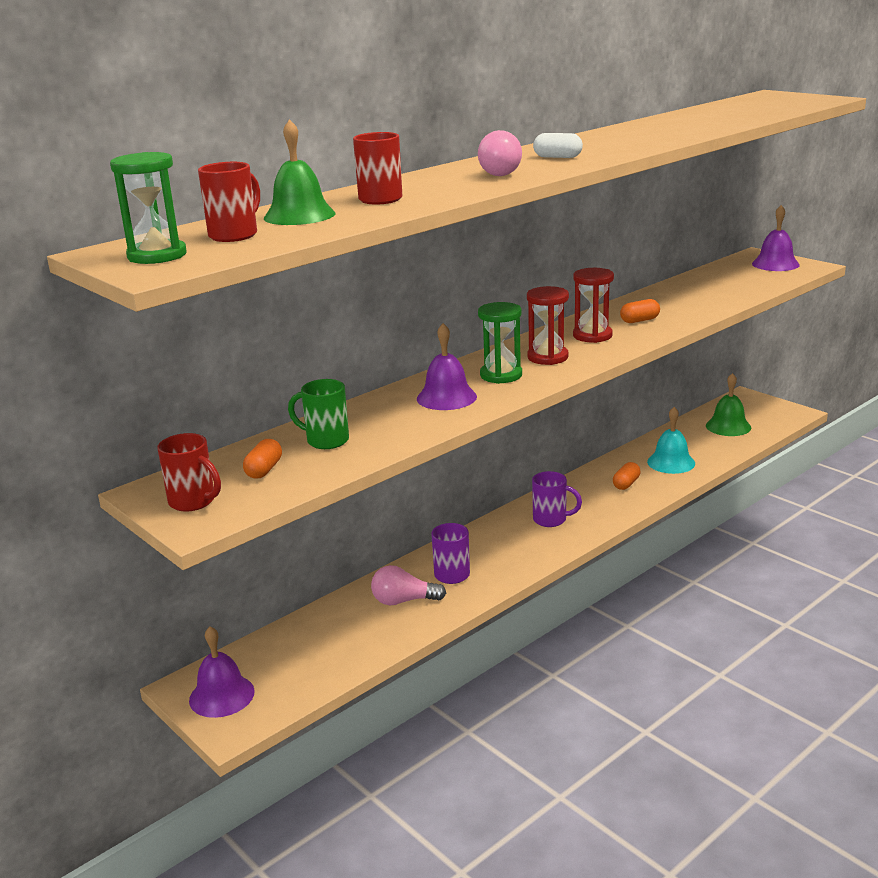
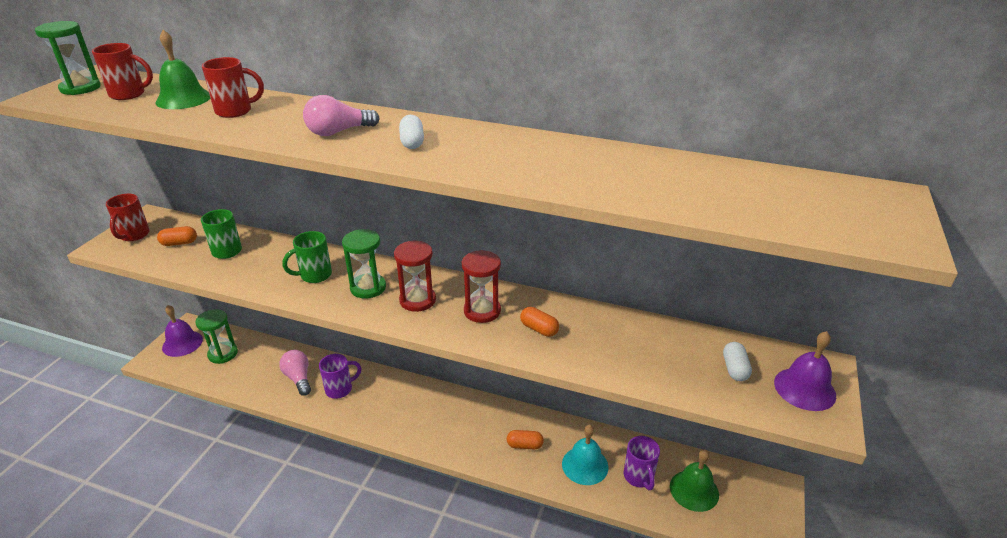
camera: 60 degrees right, 10 degrees up
purple bell [417,323,477,410] -> green mug [282,231,332,283]
purple mug [532,471,582,527] -> purple mug moved to [624,436,660,490]
none -> green hourglass [196,309,238,364]
none -> white capsule [723,342,752,381]

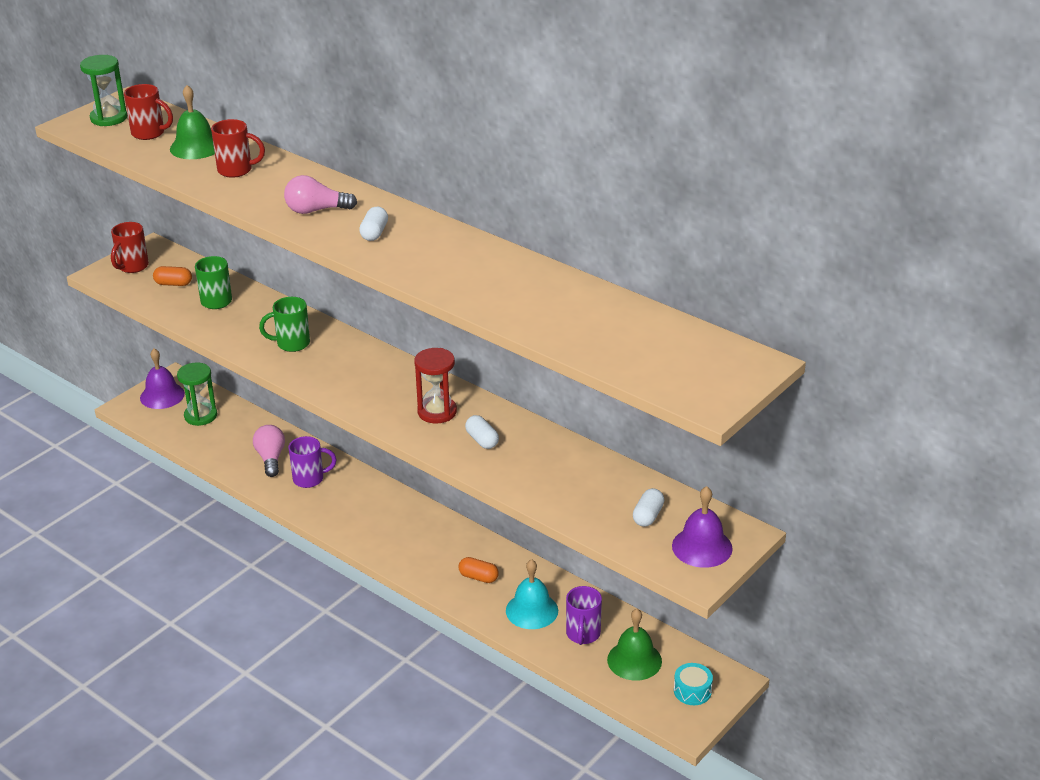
camera: 20 degrees right, 0 degrees up
green hourglass [342,229,386,299] -> none
red hourglass [394,240,436,312] -> none
orange capsule [520,307,559,337] -> white capsule [465,415,499,449]
none -> turquoise drum [674,663,713,705]

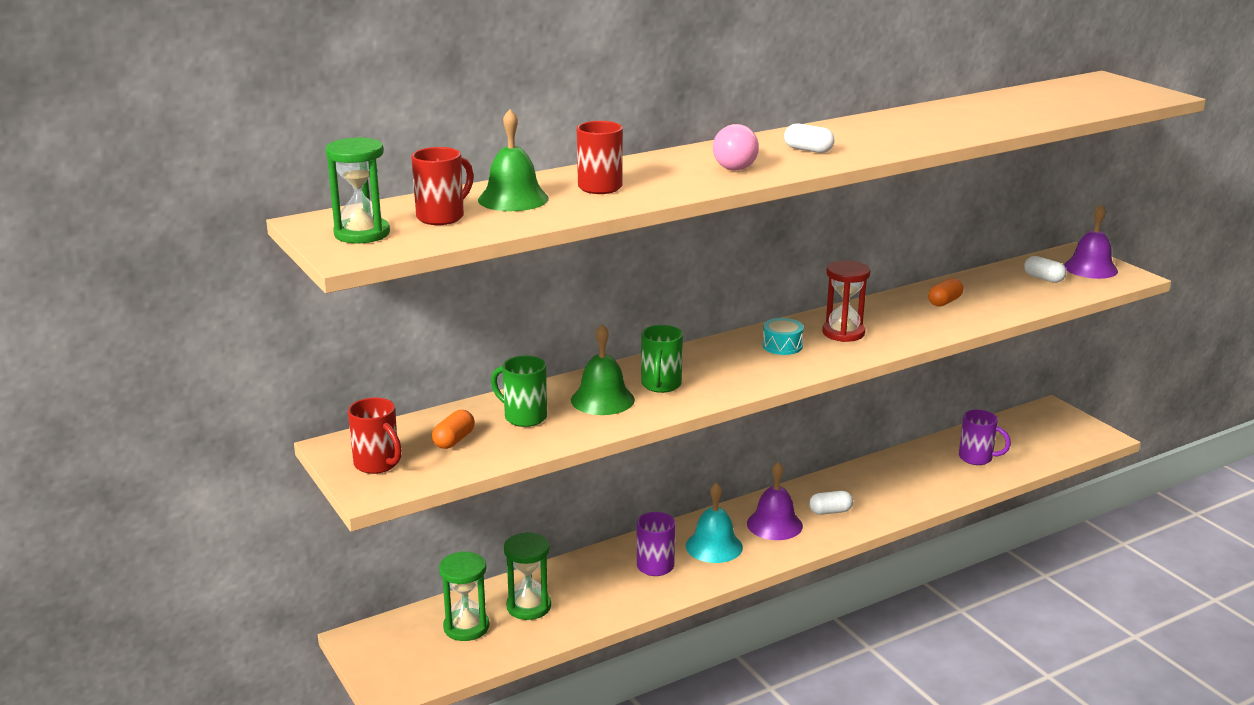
camera: 70 degrees left, 10 degrees down
purple bell [140,348,185,409] -> purple bell moved to [747,462,803,540]
pink light bulb [253,425,285,477] -> none
orange capsule [459,557,499,583] -> orange capsule moved to [928,278,963,307]
white capsule [465,415,499,449] -> white capsule moved to [809,491,853,515]
turquoise bell [506,559,558,629] -> turquoise bell moved to [686,482,743,563]
green bell [607,609,662,681] -> green bell moved to [571,324,635,415]
turquoise drum [674,663,713,705] -> turquoise drum moved to [762,318,804,355]
none -> green hourglass [504,532,551,620]

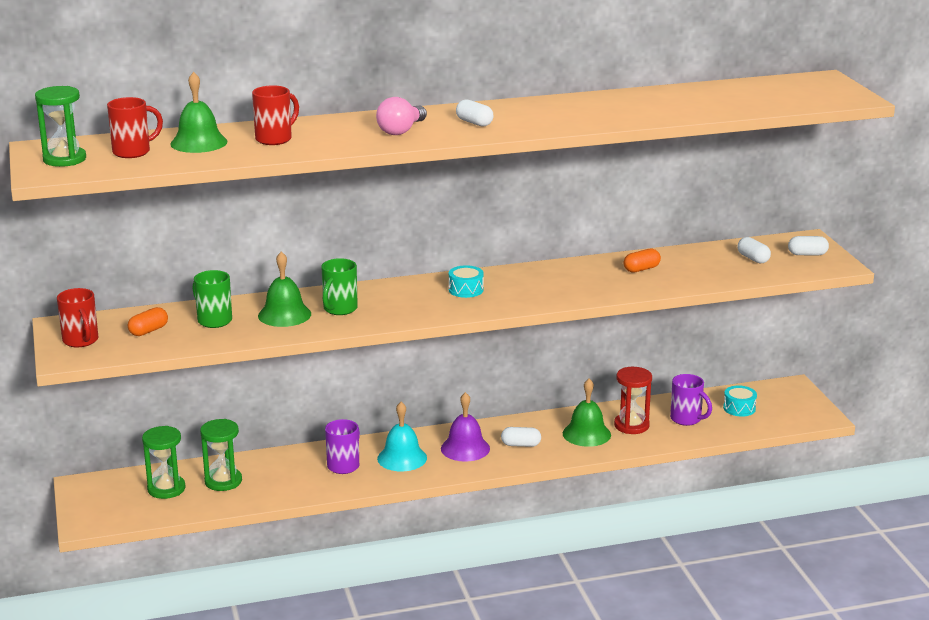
camera: 15 degrees right, 0 degrees up
red hourglass [822,260,870,342] -> red hourglass moved to [614,367,652,434]
purple bell [1064,204,1118,279] -> white capsule [788,236,829,255]
none -> green bell [563,379,611,447]
none -> turquoise drum [723,386,757,417]

